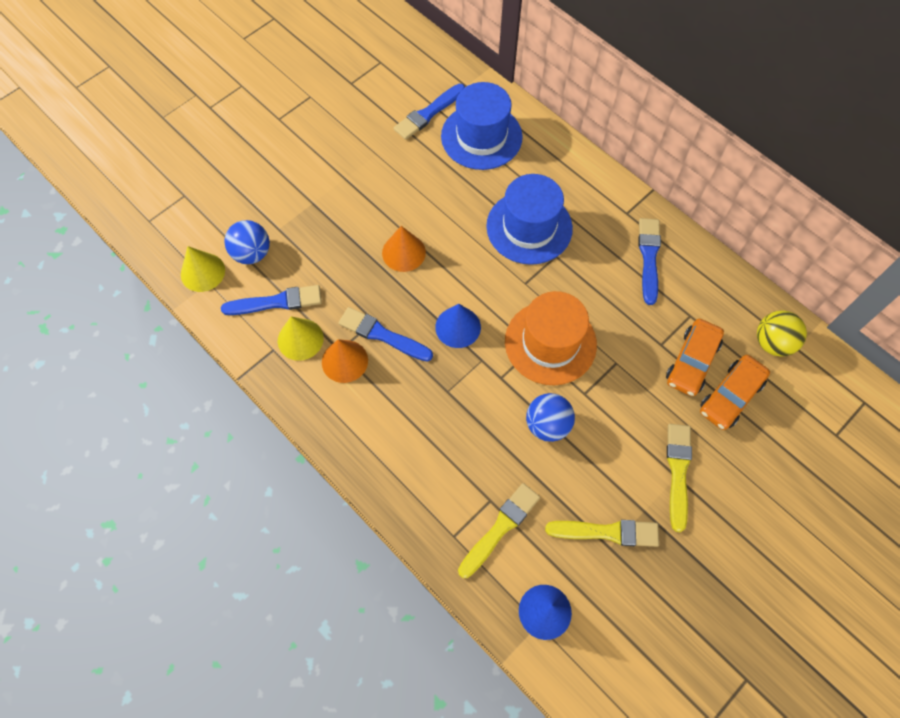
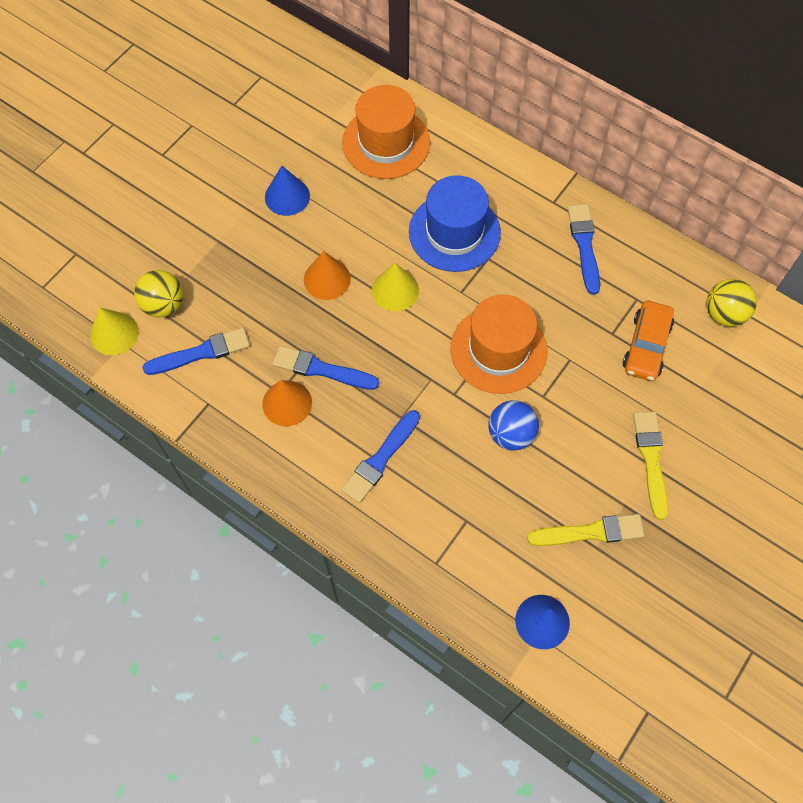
camera: 10 degrees left, 0 degrees up
blue ball [225,220,270,264] -> yellow ball [134,270,183,318]
yellow cone [278,316,324,361] -> yellow cone moved to [372,263,419,311]
blue brush [394,84,465,140] -> blue brush moved to [341,410,420,503]
blue cone [435,304,481,348] -> blue cone moved to [265,166,310,216]
blue hat [441,82,523,170] -> orange hat [342,85,430,179]
yellow brush [458,483,540,578] -> none
orange car [700,355,770,430] -> none

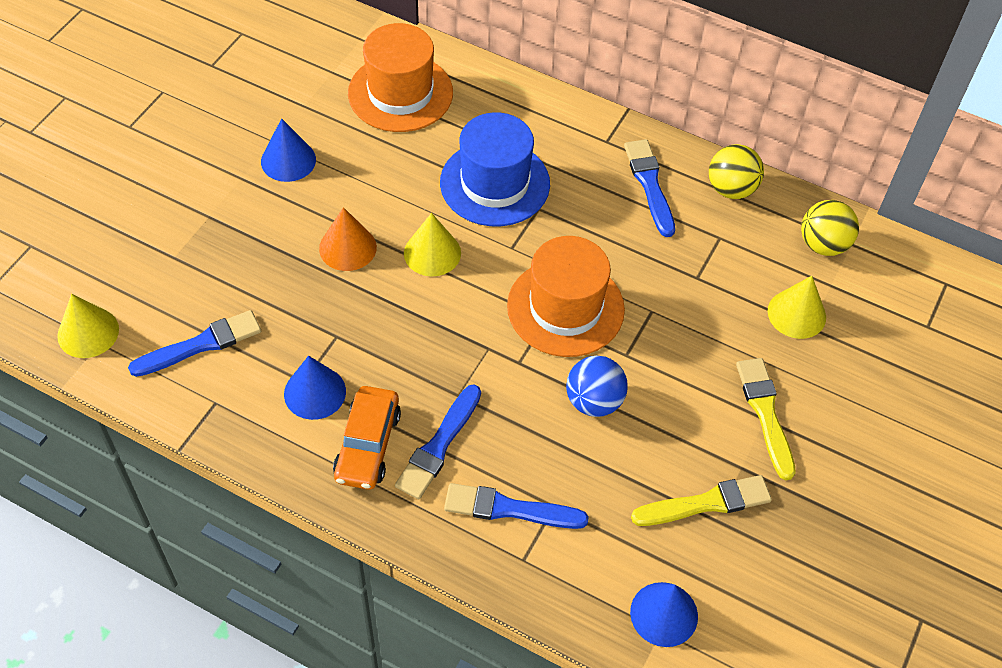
camera: 10 degrees left, 10 degrees down
yellow ball [134,270,183,318] -> yellow ball moved to [709,144,764,199]
orange cone [262,380,312,426] -> blue cone [284,356,346,420]
blue brush [273,346,379,390] -> blue brush moved to [444,483,589,529]
orange car [623,301,674,381] -> orange car moved to [333,386,401,490]
none -> yellow cone [768,276,826,339]

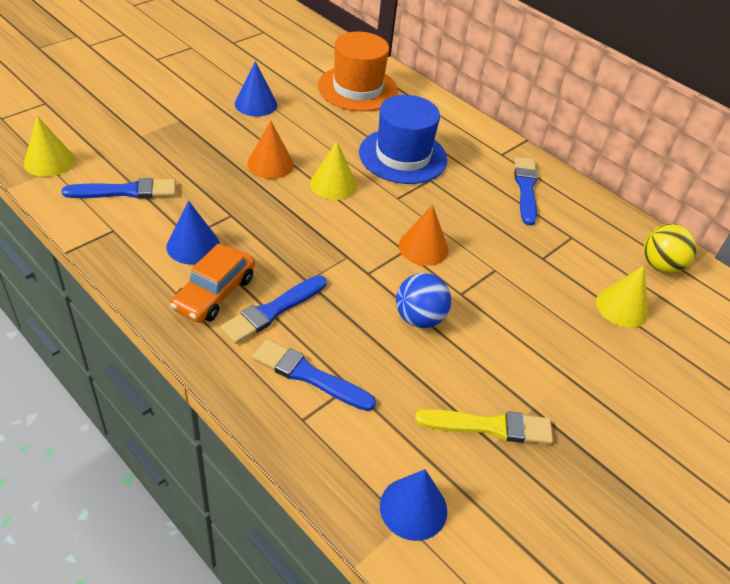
camera: 15 degrees right, 10 degrees down
orange hat [507,236,625,357] -> orange cone [399,205,449,266]
yellow ball [709,144,764,199] -> none
yellow brush [736,358,796,480] -> none

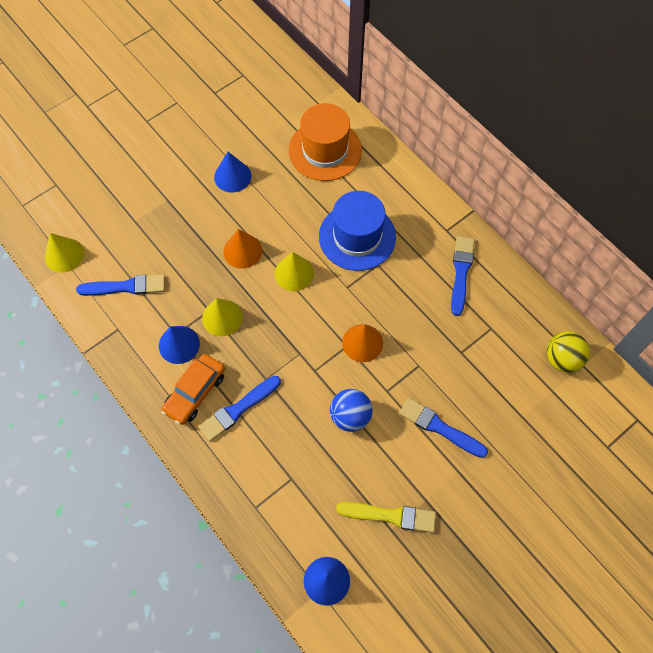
camera: 10 degrees right, 20 degrees up
blue brush [252,339,376,411] -> blue brush moved to [399,398,488,458]
yellow cone [596,266,649,328] -> yellow cone moved to [202,298,243,336]

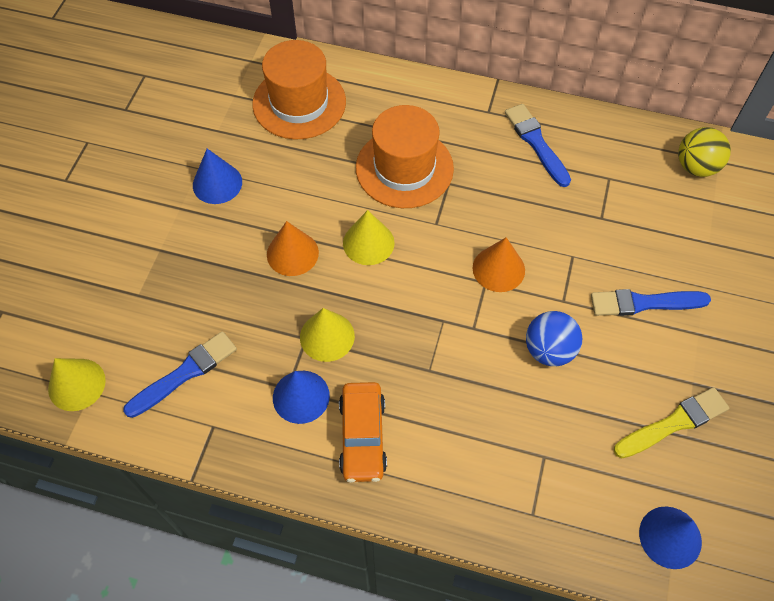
camera: 35 degrees left, 5 degrees down
blue brush [199,376,281,441] -> none
blue hat [319,191,396,271] -> orange hat [356,105,454,208]

